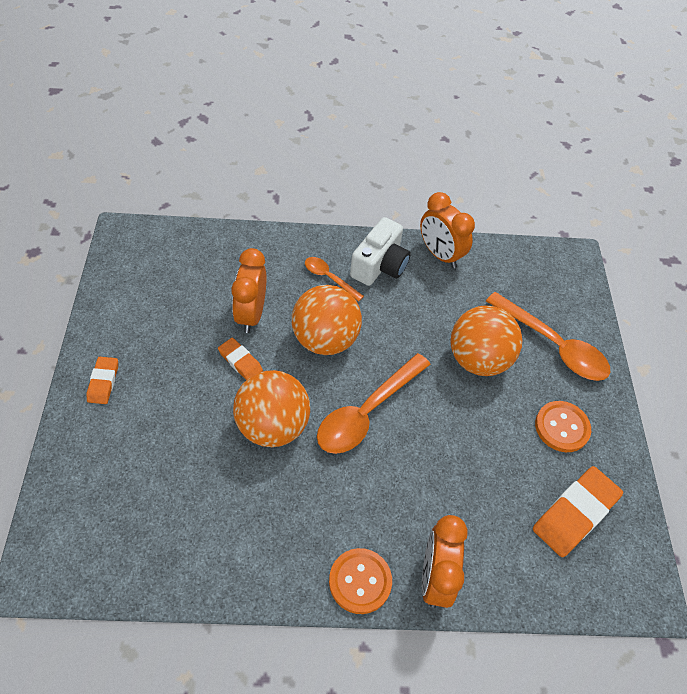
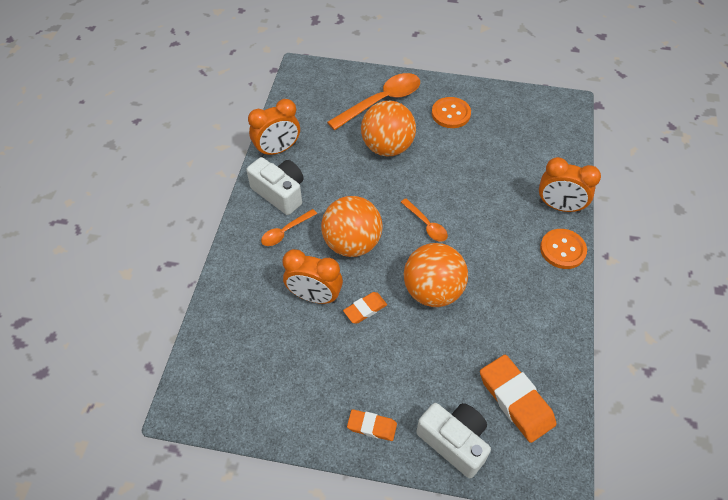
camera: 75 degrees left, 0 degrees up
orange spoon [317,353,431,454] -> orange spoon [401,198,448,242], size x0.53
orange eraser [533,466,623,557] -> orange eraser moved to [480,355,556,443]
none -> white camera [416,403,491,478]

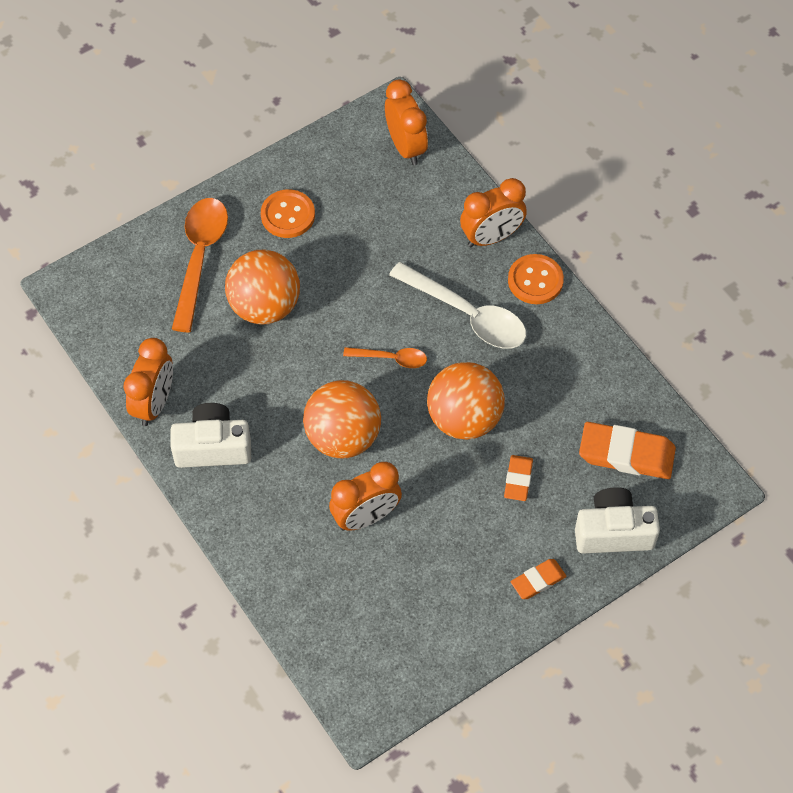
camera: 45 degrees left, 5 degrees up
orange spoon [261,209,317,246] -> none
orange eraser [343,292,387,324] -> orange eraser moved to [504,455,533,501]
none -> orange clock [385,80,428,165]
none -> white spoon [389,262,526,349]

